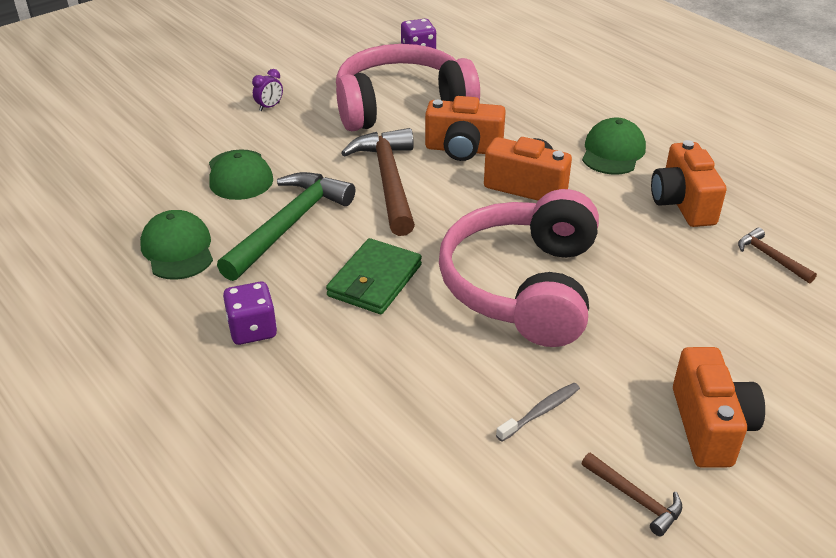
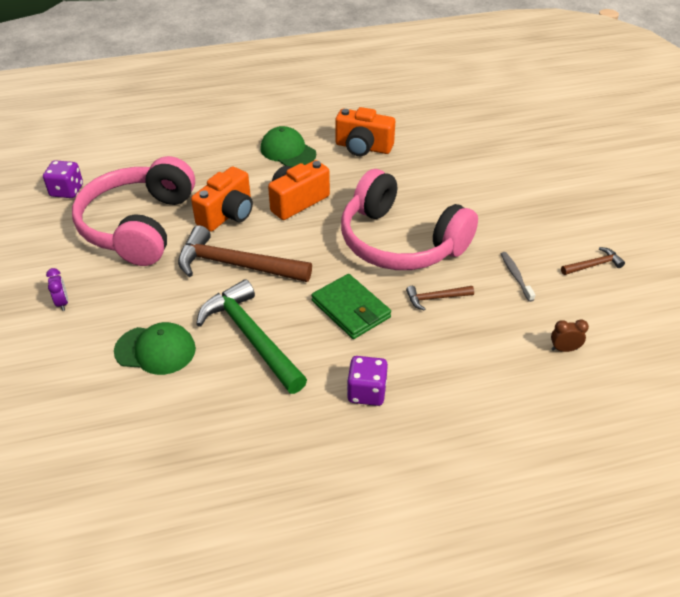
camera: 65 degrees left, 5 degrees up
green cap [140,210,213,280] -> none
orange camera [673,347,765,468] -> none
brown hammer [738,227,817,283] -> brown hammer moved to [406,286,474,311]
none -> brown clock [551,320,589,352]

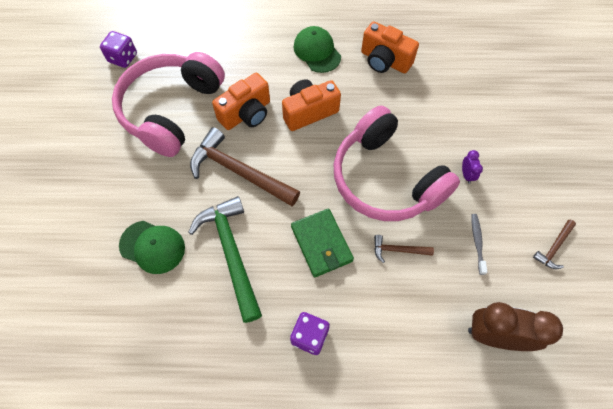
camera: 15 degrees right, 20 degrees up
purple clock [46,268,68,311] -> purple clock moved to [462,150,483,184]
brown clock [551,320,589,352] -> brown clock [468,302,563,351], size x2.27
brown hammer [561,247,625,275] -> brown hammer turned 135 degrees clockwise [533,220,576,269]

